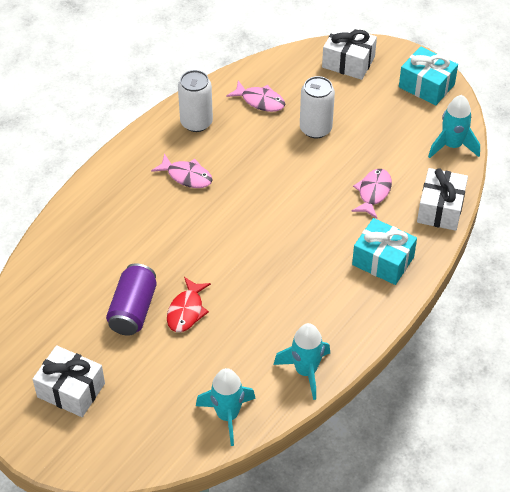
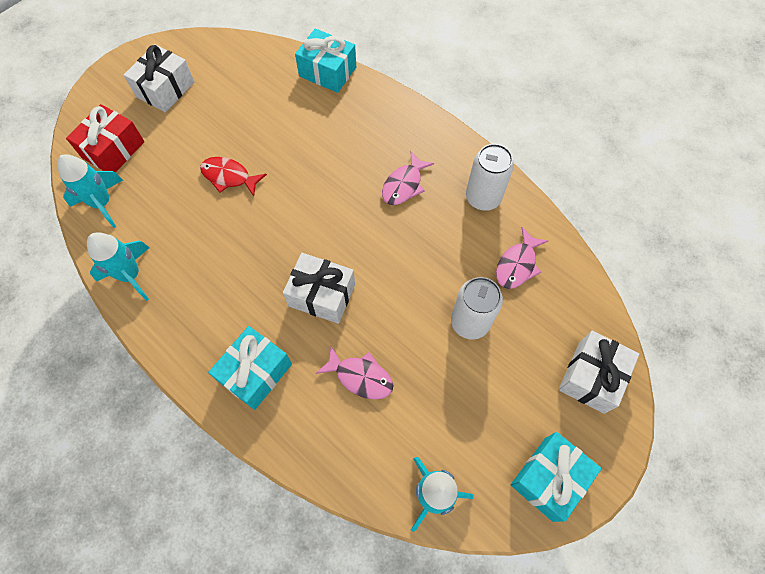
camera: 95 degrees right, 15 degrees up
purple can [106,263,157,336] -> none
white gift [417,168,468,231] -> white gift moved to [283,253,355,324]
none -> red gift [66,104,144,173]
none -> turquoise gift [295,28,356,93]

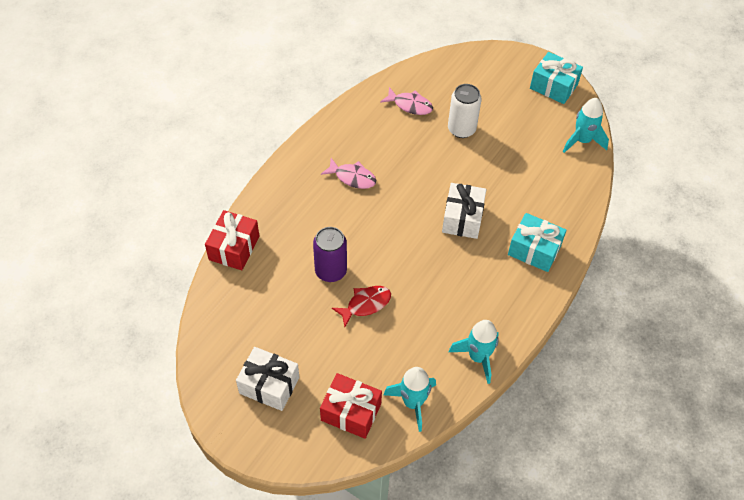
camera: 100 degrees left, 10 degrees down
red fish [200,157,267,196] -> red fish turned 135 degrees counterclockwise [332,286,391,327]
turquoise gift [295,28,356,93] -> red gift [205,210,260,270]
pink fish [316,346,393,400] -> none
white can [466,144,514,211] -> none
white gift [559,331,639,414] -> none
none -> purple can [313,227,347,282]

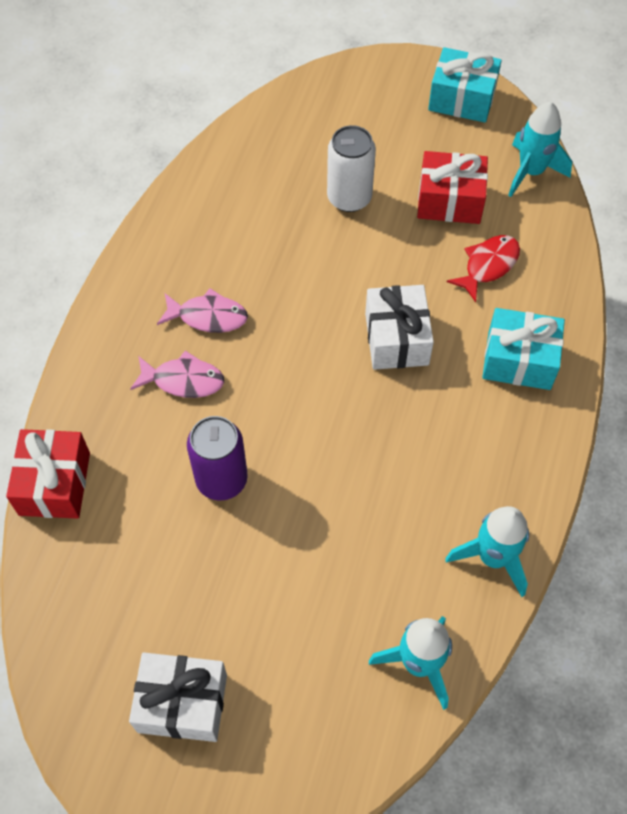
camera: 15 degrees left, 5 degrees up
red gift [320,373,382,439] -> red gift moved to [417,151,488,224]
red fish [332,286,391,327] -> red fish moved to [447,235,520,302]
pink fish [380,87,433,115] -> pink fish moved to [130,351,224,398]

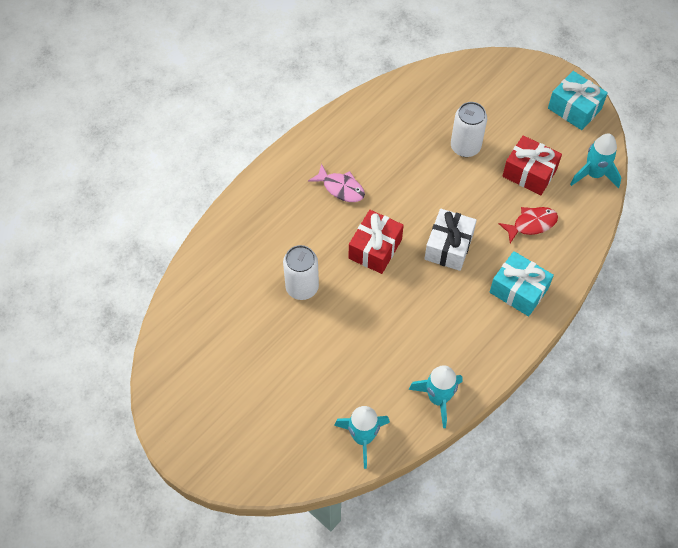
camera: 25 degrees right, 0 degrees up
red gift [6,429,90,519] -> red gift moved to [349,210,404,274]
white gift [129,652,227,742] -> none
pink fish [130,351,224,398] -> none
purple can [187,416,248,501] -> white can [283,245,319,300]

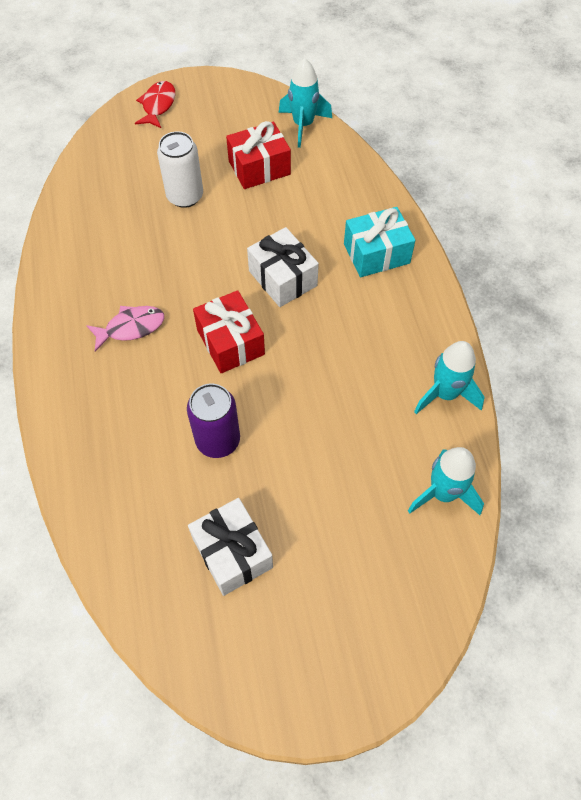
camera: 55 degrees left, 0 degrees up
white can [283,245,319,300] -> purple can [187,383,240,458]
red fish [499,207,558,243] -> red fish moved to [135,81,175,128]
turquoise gift [548,71,608,130] -> none
none -> white gift [188,498,273,596]

